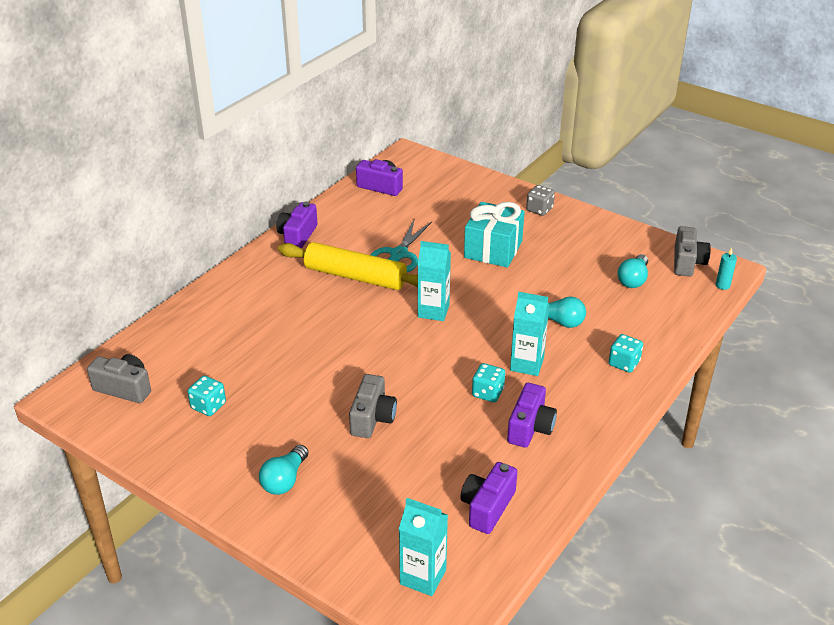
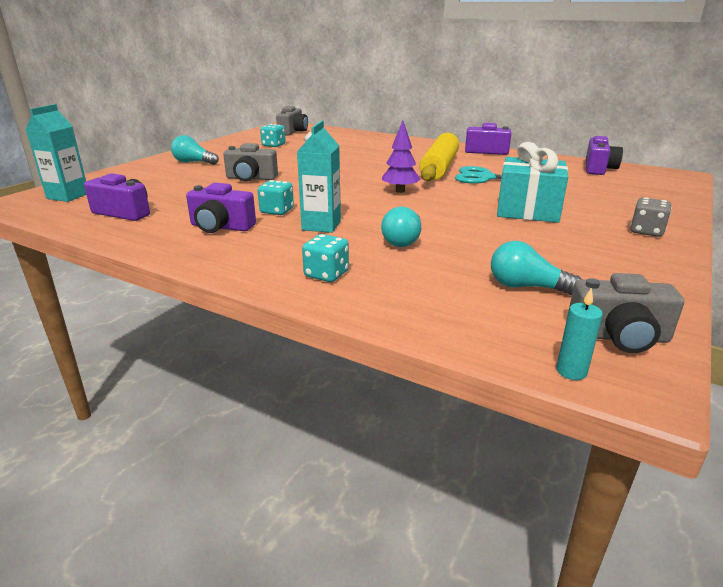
camera: 85 degrees right, 10 degrees down
turquoise carton [418,241,451,321] -> purple tree [382,120,420,193]

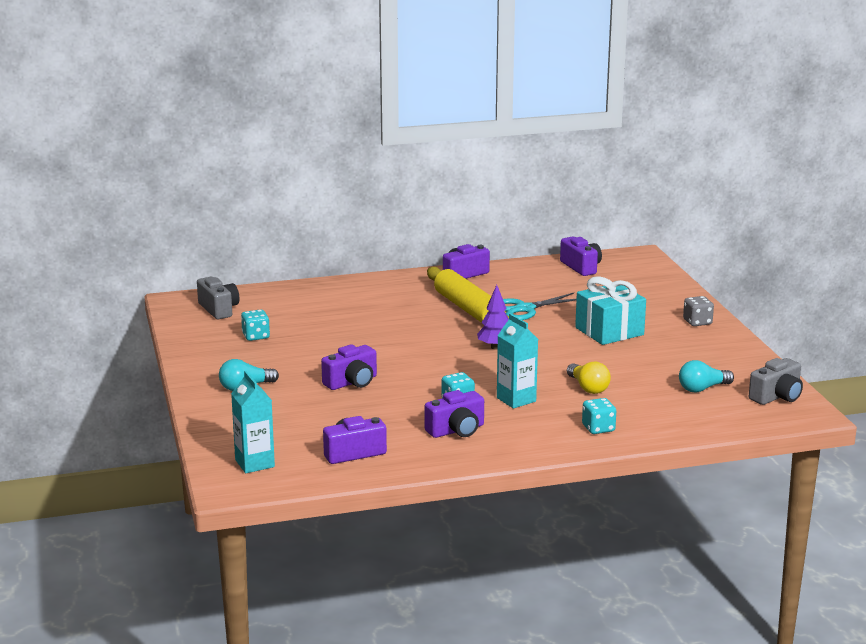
camera: 45 degrees left, 5 degrees down
grey camera [223,143,278,182] -> purple camera [321,344,377,390]
turquoise light bulb [381,207,421,247] -> yellow light bulb [567,361,611,394]
turquoise candle [556,287,603,380] -> none

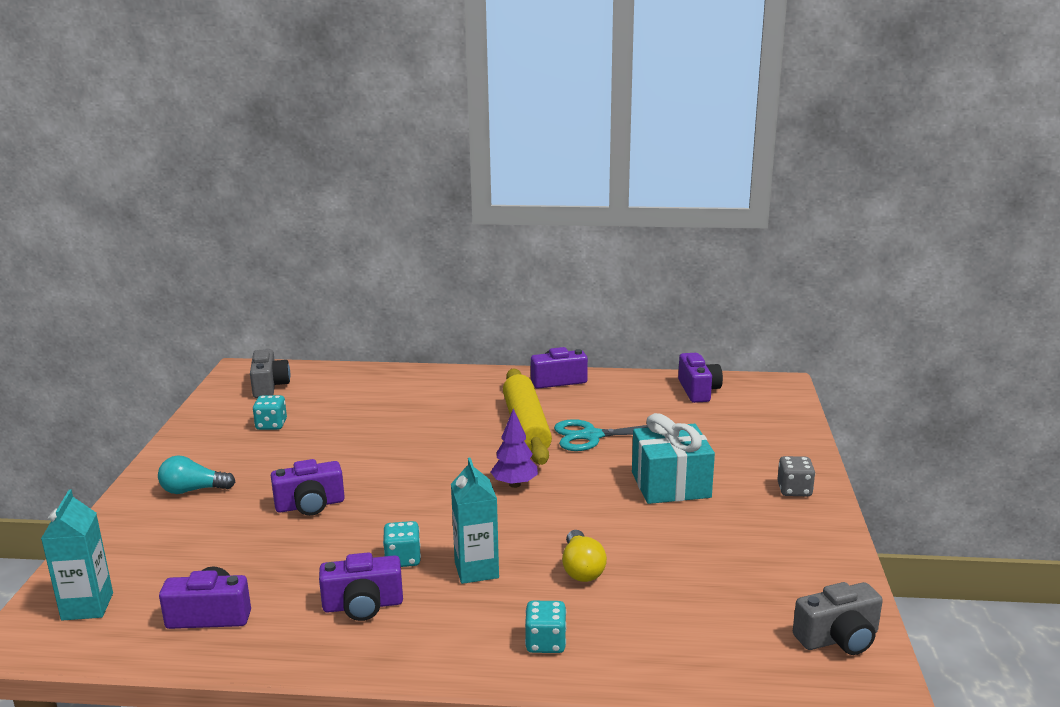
camera: 20 degrees right, 0 degrees up
turquoise light bulb [679,360,734,393] -> none

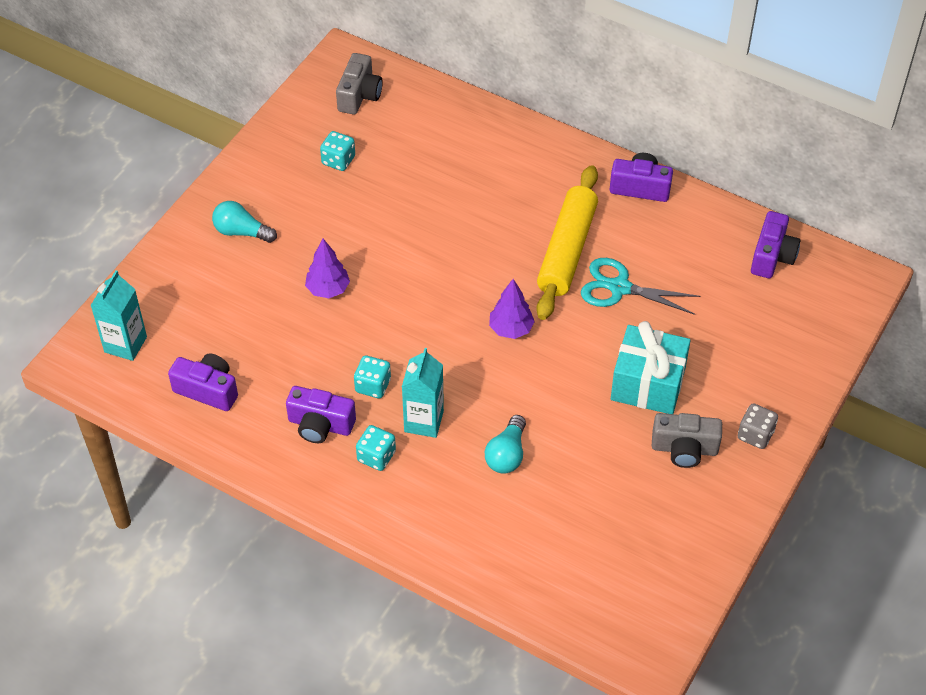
camera: 25 degrees right, 30 degrees up
purple camera [271,459,345,516] -> purple tree [305,239,350,298]
turquoise dice [525,601,566,653] -> turquoise dice moved to [356,425,396,471]
yellow light bulb [562,530,607,582] -> turquoise light bulb [485,415,526,474]
grey camera [793,582,883,655] -> grey camera moved to [652,413,722,468]

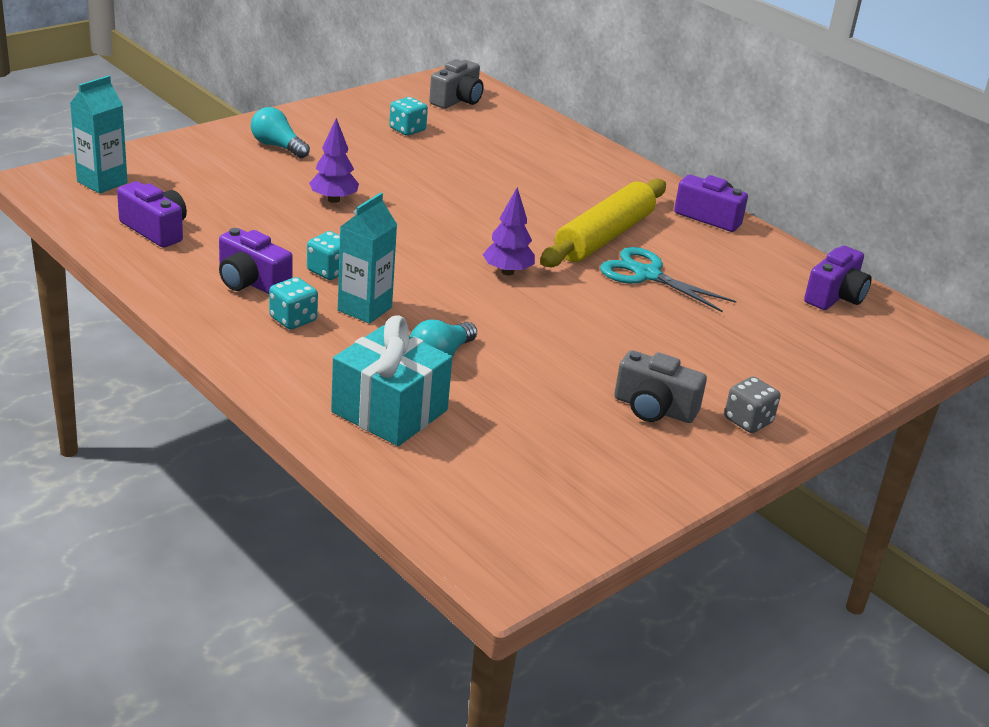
camera: 15 degrees right, 20 degrees down
turquoise gift [611,321,691,414] -> turquoise gift moved to [331,315,452,446]

